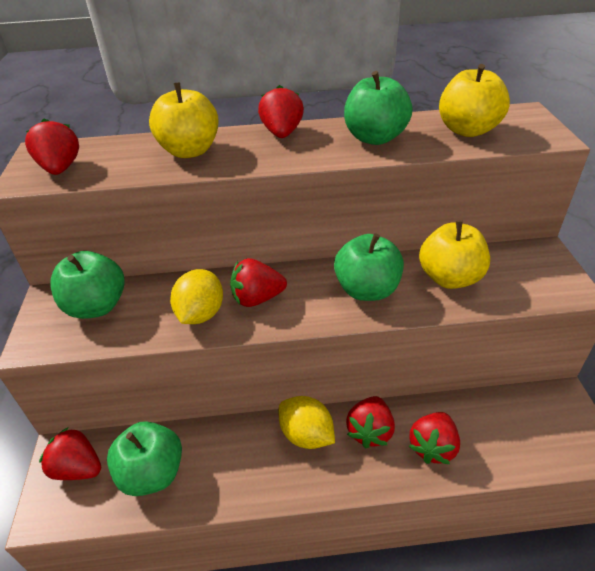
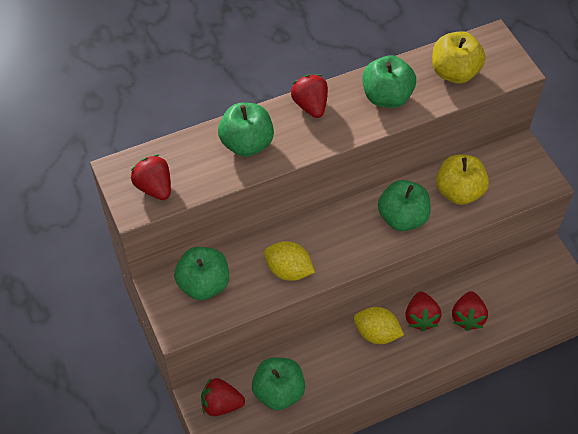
camera: 20 degrees left, 15 degrees up
yellow apple [149,82,219,158] -> green apple [218,103,274,157]
yellow lemon [170,269,223,324] -> yellow lemon turned 60 degrees counterclockwise [264,241,315,281]
red strawberry [230,258,287,307] -> none

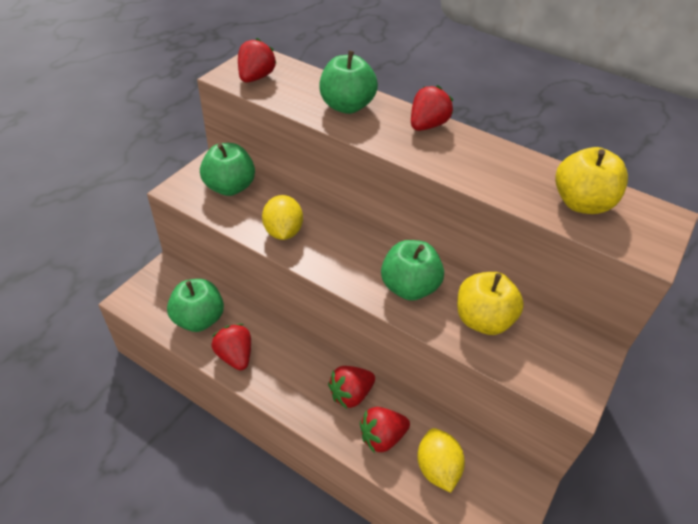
camera: 55 degrees right, 10 degrees down
red strawberry [201,378,245,416] -> red strawberry moved to [212,324,251,370]
yellow lemon [354,307,404,344] -> yellow lemon moved to [417,428,465,493]
green apple [363,55,416,108] -> none

